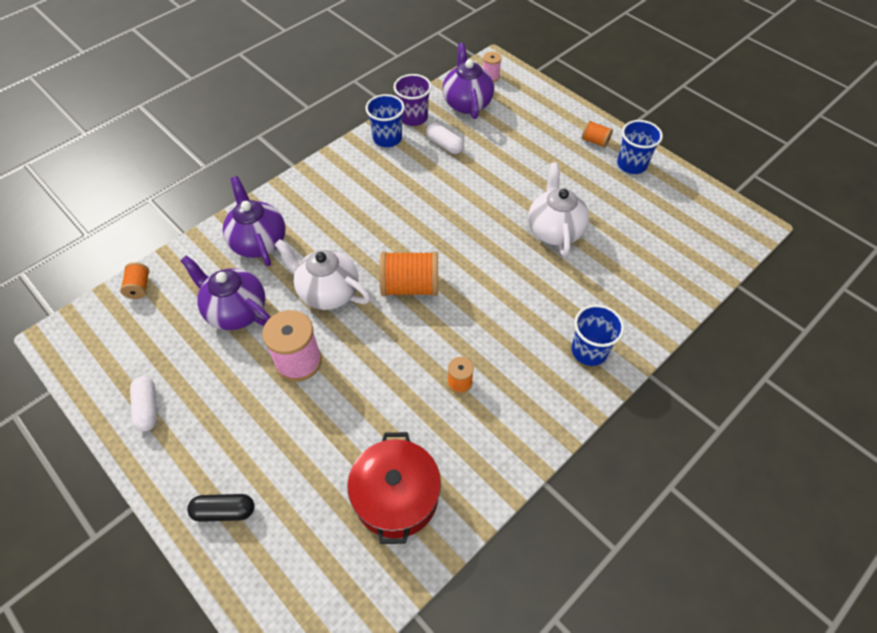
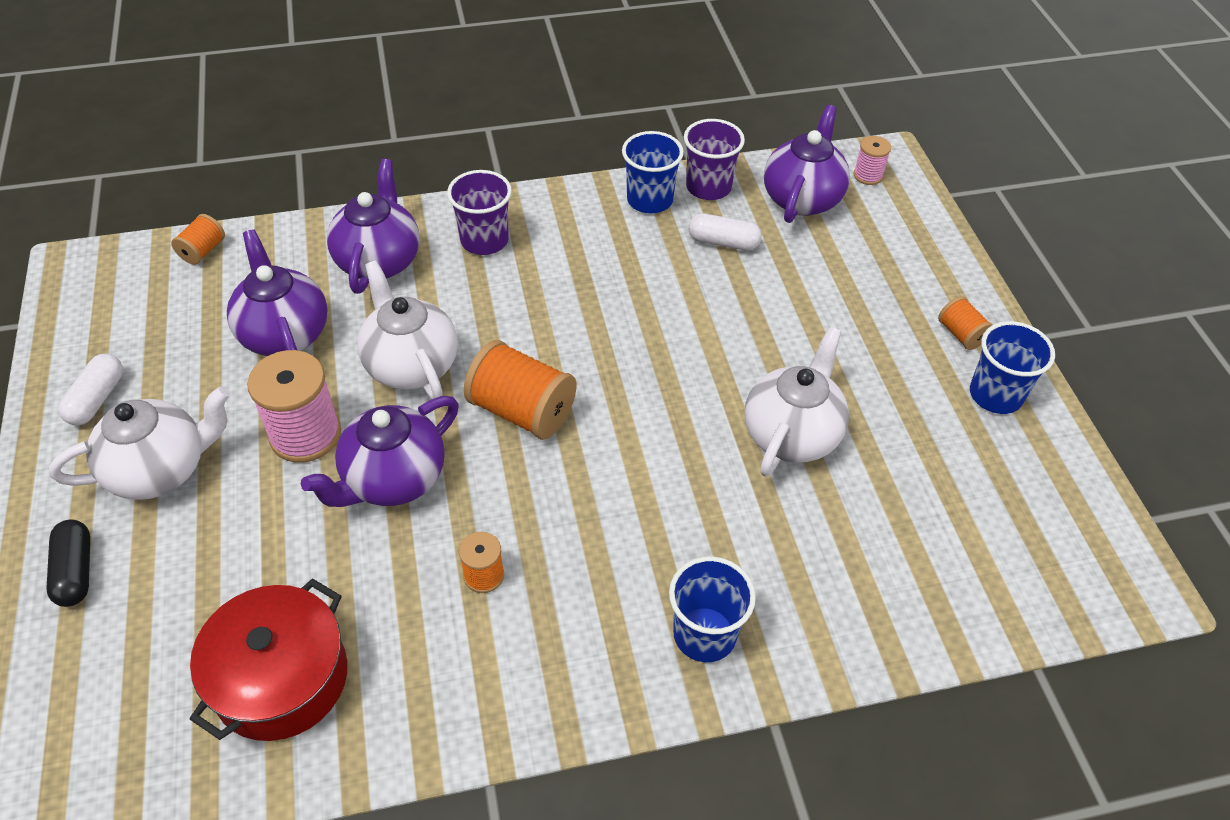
camera: 30 degrees right, 5 degrees down
black capsule [187,494,255,522] -> black capsule turned 45 degrees clockwise [46,520,90,607]
white capsule [426,123,464,154] -> white capsule turned 60 degrees counterclockwise [688,214,762,251]
none -> white teapot [49,386,230,500]
none -> purple teapot [301,396,459,507]
none -> purple cup [447,170,512,255]

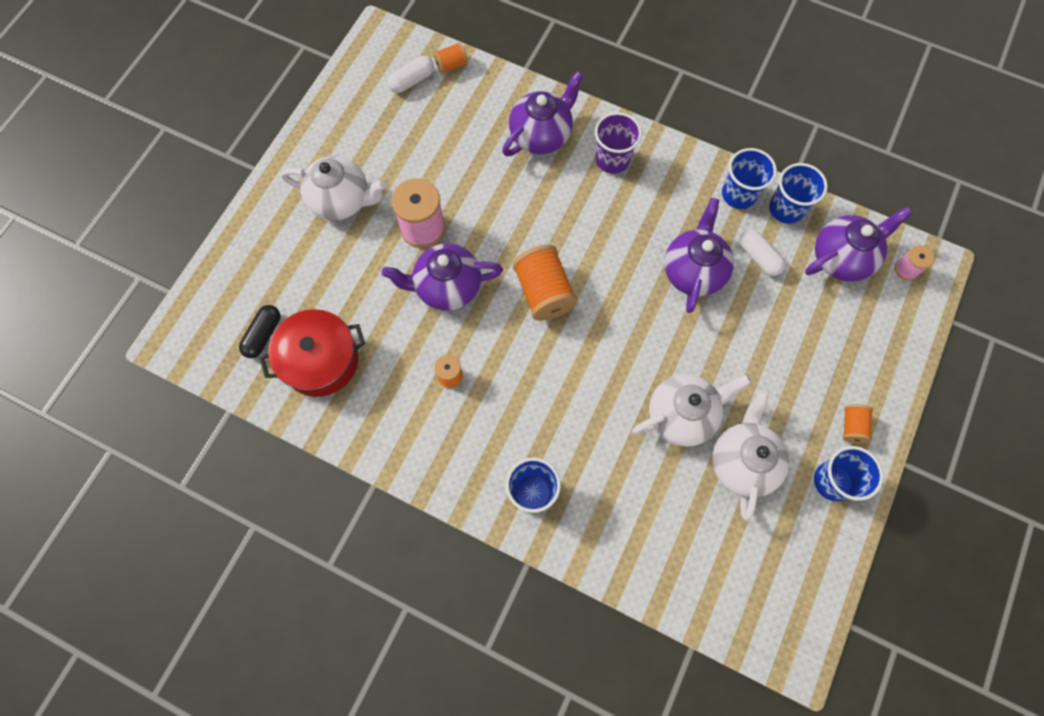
camera: 40 degrees right, 20 degrees up
black capsule [46,520,90,607] -> black capsule moved to [239,305,280,358]
white capsule [58,354,123,425] -> white capsule moved to [387,56,434,93]
purple teapot [227,229,327,356] -> purple teapot moved to [664,198,734,313]
white teapot [357,261,458,399] -> white teapot moved to [712,390,789,521]
purple cup [684,119,745,200] -> blue cup [769,163,828,224]

